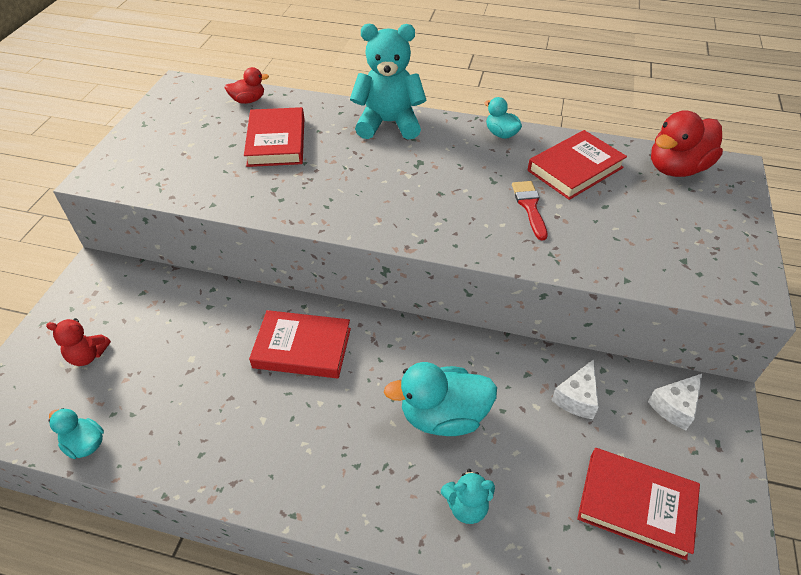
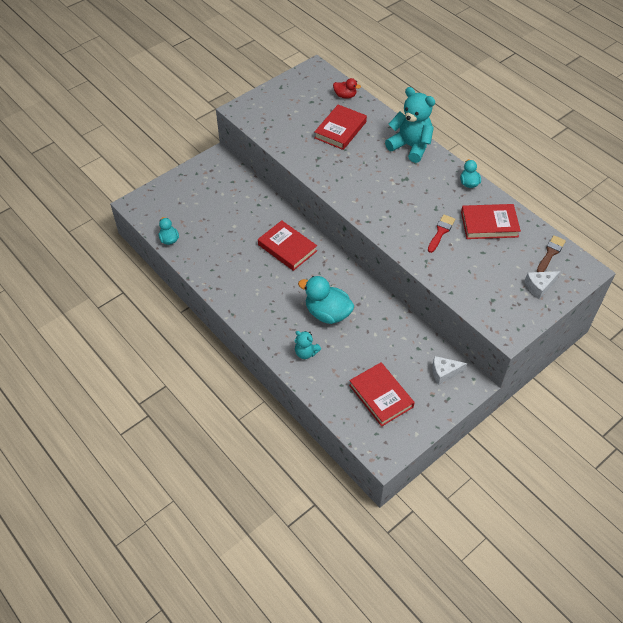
camera: 35 degrees right, 5 degrees up
red teddy bear [46,318,111,366] -> none
white cheese [552,359,599,419] -> white cheese moved to [525,271,560,299]
red duck [651,110,723,177] -> brown brush [537,235,566,272]

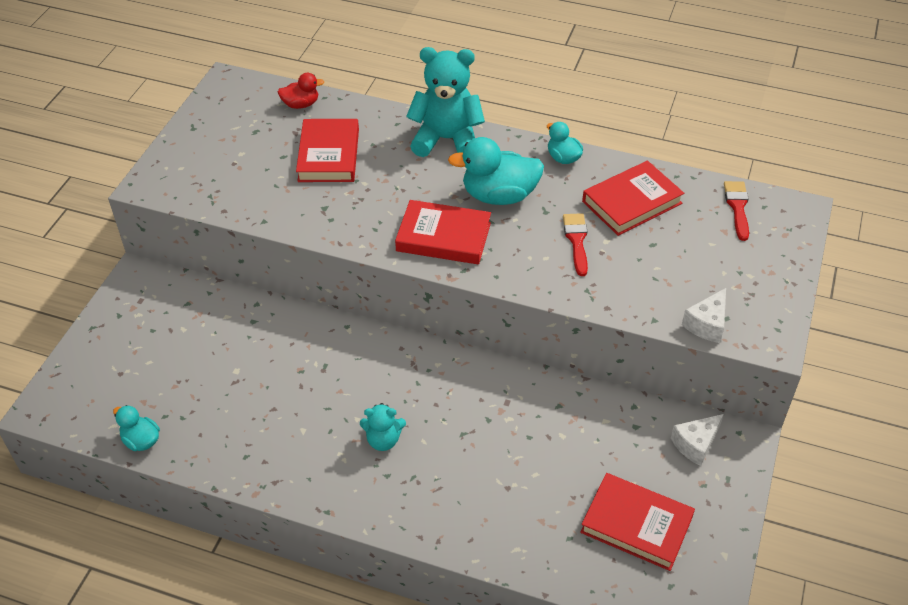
camera: 30 degrees left, 5 degrees down
red book [258,220,317,271] -> red book moved to [395,200,491,264]
turquoise teddy bear [295,331,321,359] -> turquoise teddy bear moved to [360,403,406,451]
turquoise duck [298,276,354,324] -> turquoise duck moved to [448,137,544,205]
white cheese [525,271,560,299] -> white cheese moved to [682,288,726,343]
brown brush [537,235,566,272] -> red brush [724,181,749,241]

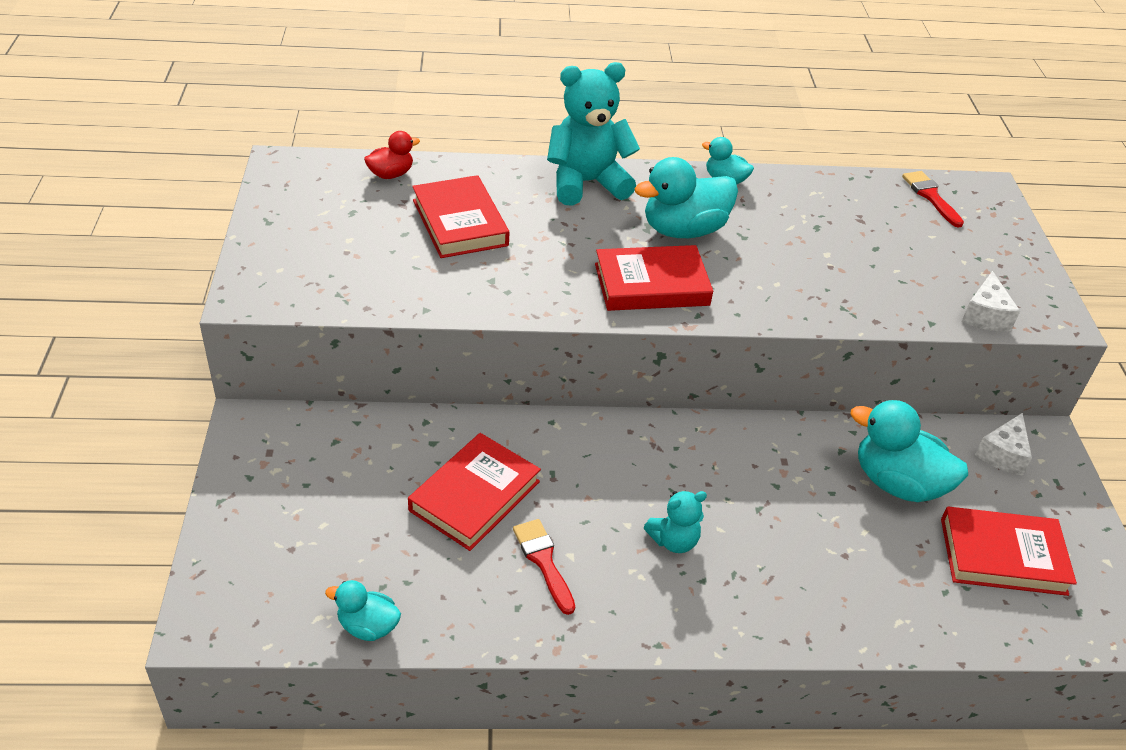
camera: 25 degrees left, 5 degrees down
red brush [563,213,588,276] -> red brush moved to [513,519,575,615]
red book [582,161,684,236] -> red book moved to [408,433,541,551]
none -> turquoise duck [851,400,968,502]

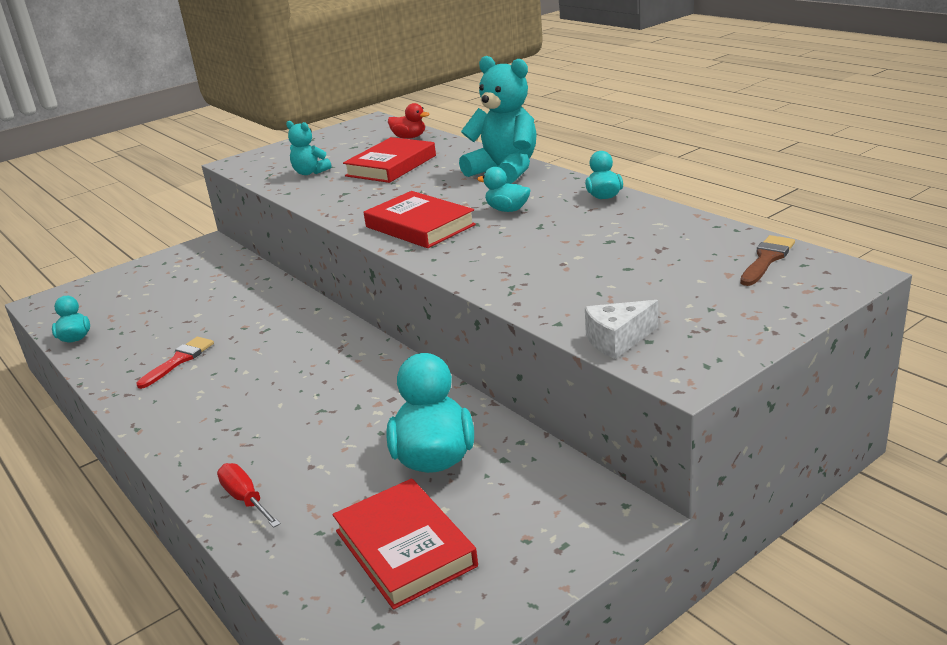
camera: 60 degrees right, 15 degrees down
red book [408,433,541,551] -> none
turquoise duck [634,157,738,238] -> turquoise duck [477,167,531,212], size x0.54
turquoise teddy bear [644,491,707,553] -> turquoise teddy bear moved to [286,121,331,175]
red brush [902,171,964,228] -> brown brush [740,235,795,286]
white cheese [975,413,1032,476] -> none
none -> red screwdriver [217,463,281,528]

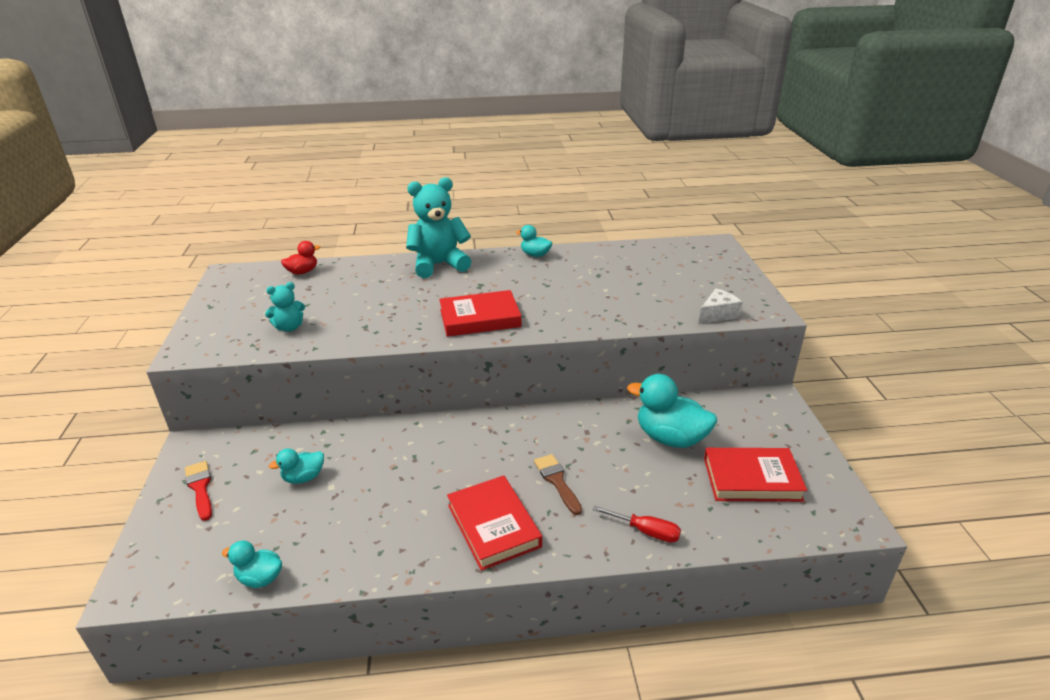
camera: 60 degrees left, 5 degrees up
red brush [136,337,214,389] -> red brush moved to [185,461,212,521]
red screwdriver [217,463,281,528] -> red screwdriver turned 150 degrees counterclockwise [593,506,681,542]
red book [343,137,436,183] -> red book moved to [447,475,542,571]
turquoise duck [477,167,531,212] -> turquoise duck moved to [269,448,324,484]
white cheese [585,300,658,359] -> white cheese turned 135 degrees counterclockwise [699,288,743,324]
brown brush [740,235,795,286] -> brown brush moved to [534,454,582,515]

